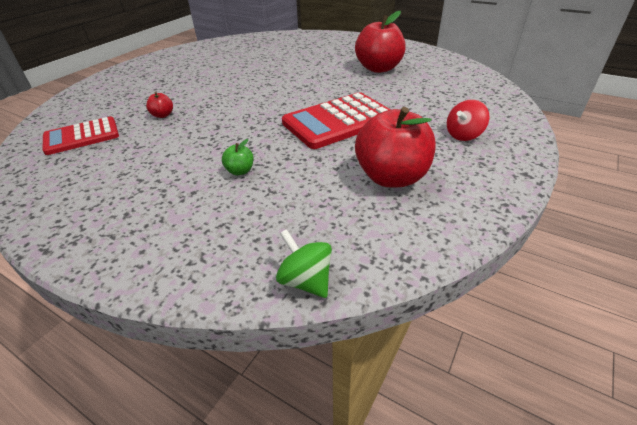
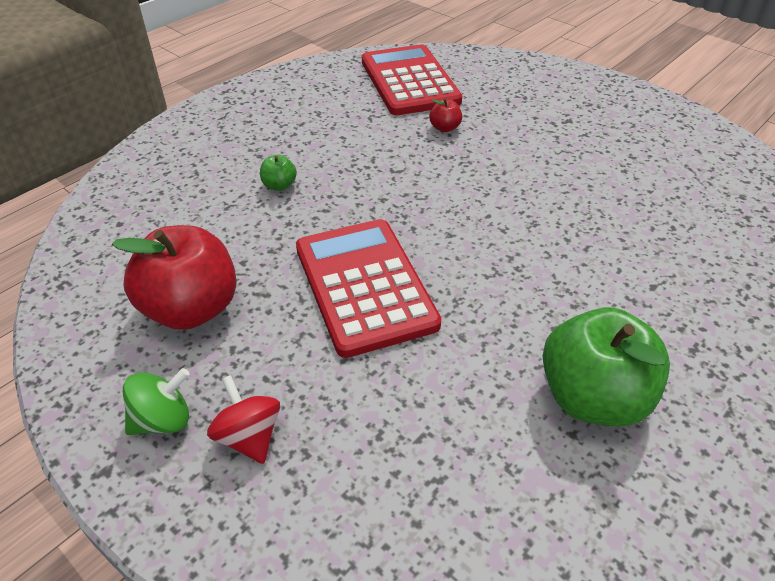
camera: 100 degrees right, 5 degrees up
red calculator [42,116,119,155] -> red calculator [362,44,462,115], size x1.53
green spinning top [276,229,332,298] -> green spinning top moved to [123,368,189,435]
red apple [355,11,406,73] -> green apple [543,307,670,426]

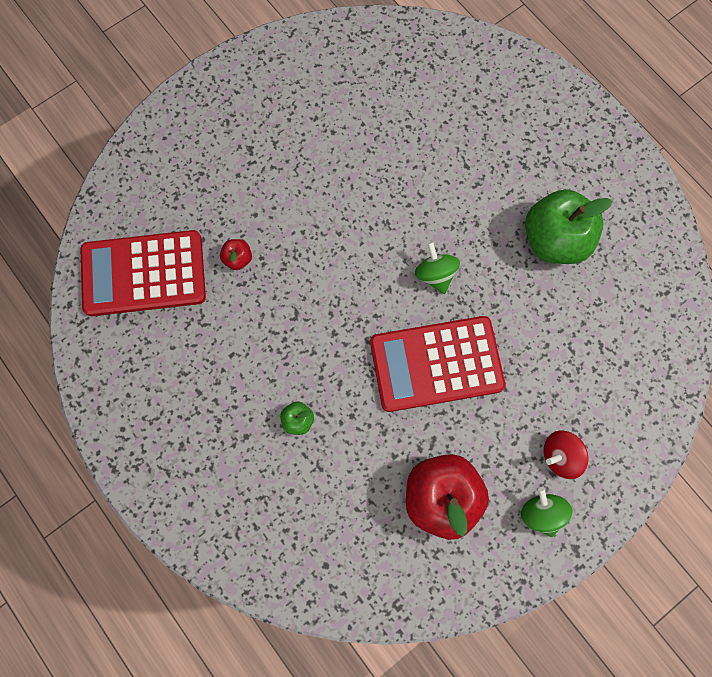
camera: 80 degrees left, 30 degrees up
none -> green spinning top [415,242,460,294]

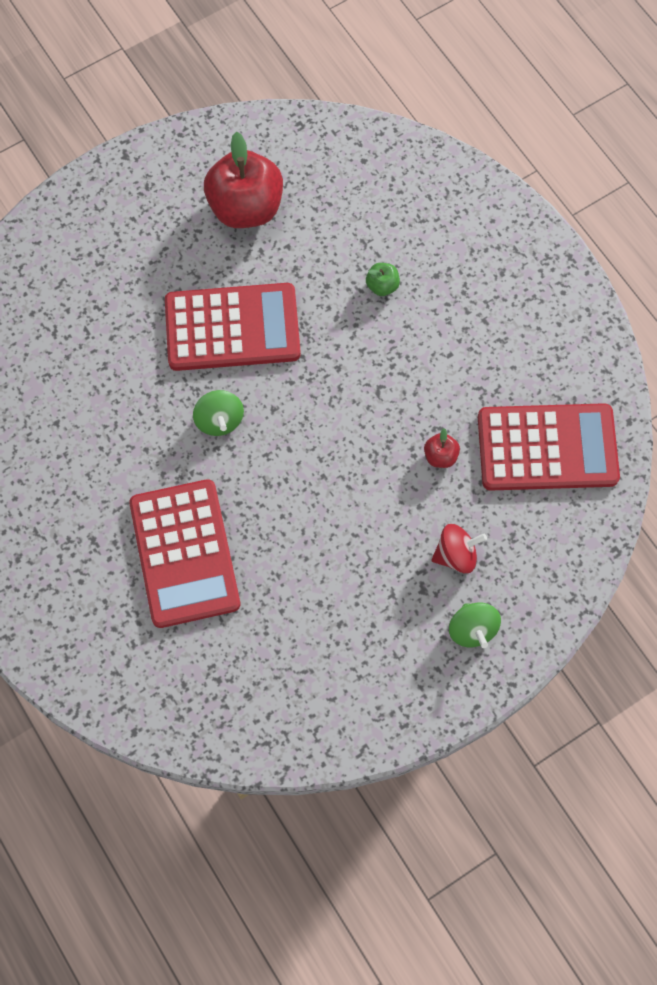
camera: 175 degrees left, 5 degrees down
green spinning top [521,487,572,537] -> green spinning top moved to [449,603,501,648]
green apple [525,189,612,264] -> none
red spinning top [544,430,588,479] -> red spinning top moved to [431,524,487,573]
none -> red calculator [129,479,241,628]

